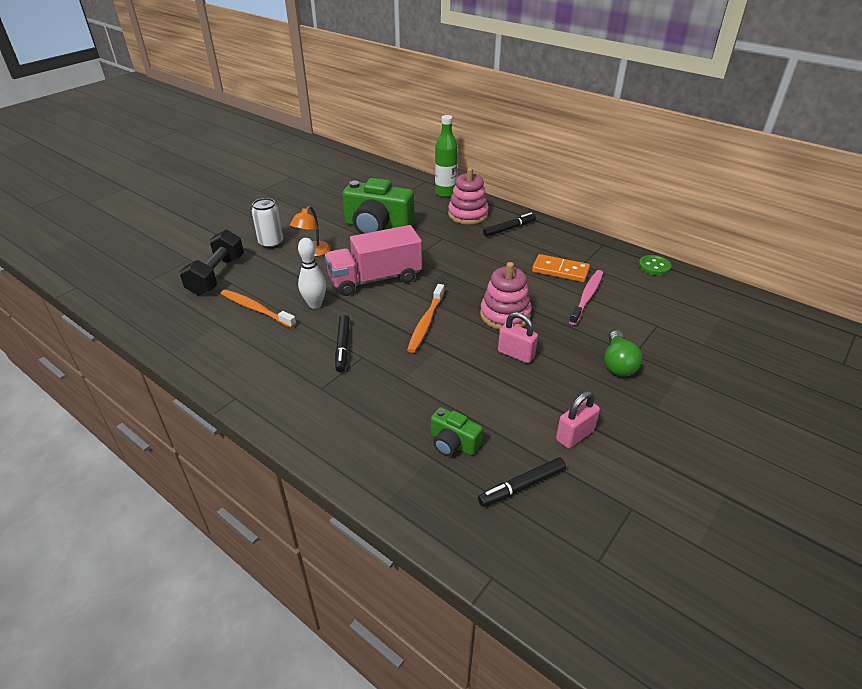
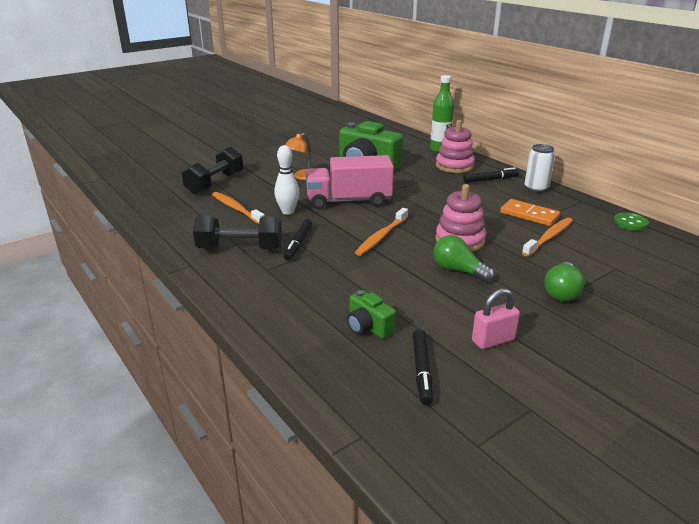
camera: 15 degrees right, 10 degrees down
white can [252,198,283,249] -> white can moved to [524,144,555,193]
black marker [478,457,566,507] -> black marker turned 75 degrees counterclockwise [413,329,433,405]
pink padlock [498,312,538,363] -> green light bulb [433,235,495,282]
pink toothbrush [569,270,603,325] -> orange toothbrush [522,218,573,256]
none -> black dumbbell [193,216,282,249]

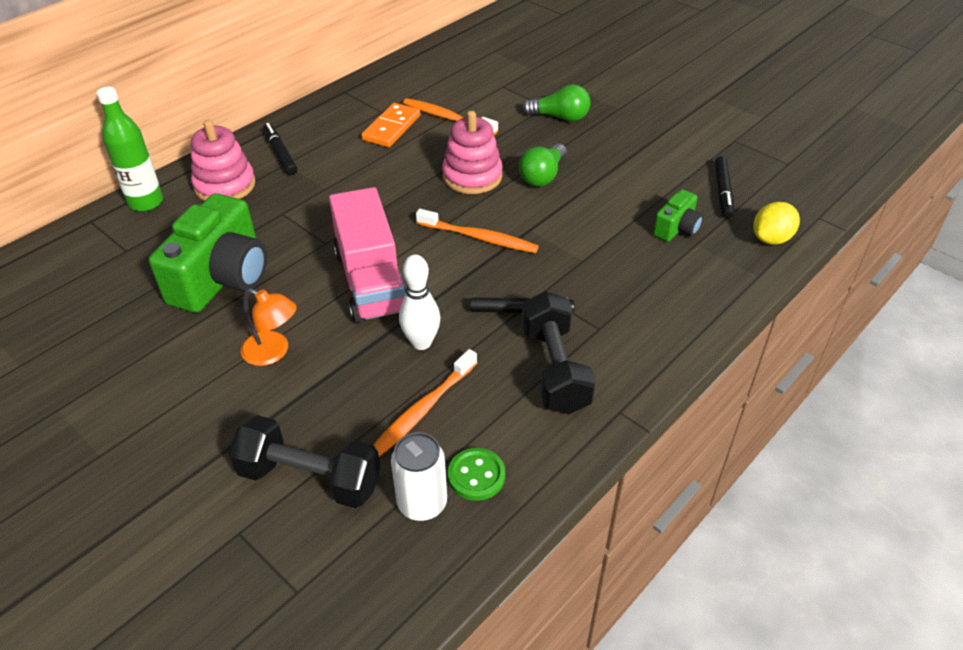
camera: 100 degrees left, 15 degrees up
black marker [413,329,433,405] -> black marker turned 105 degrees clockwise [715,156,734,218]
pink padlock [472,288,520,349] -> none
white can [524,144,555,193] -> white can moved to [391,432,447,521]
green button [614,212,649,231] -> green button moved to [448,448,505,501]
none -> yellow lemon [753,202,800,245]

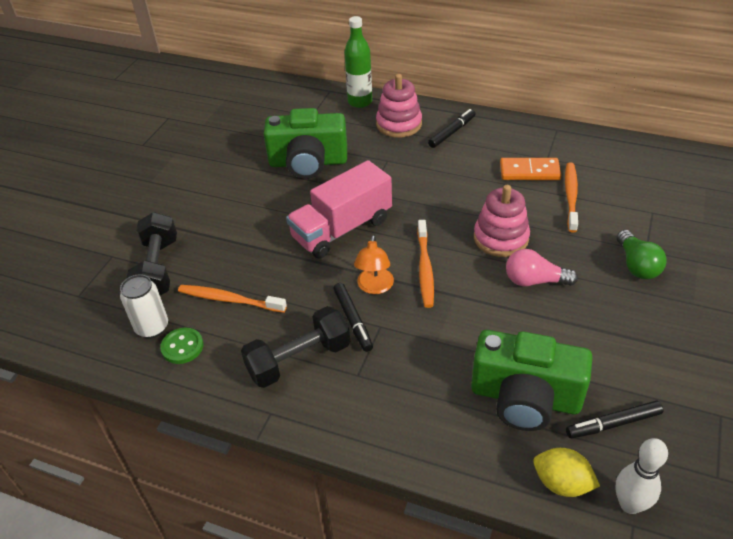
camera: 70 degrees right, 0 degrees up
orange lamp [241,289,297,366] -> orange lamp moved to [354,235,394,294]
white bowling pin [399,255,440,350] -> white bowling pin moved to [615,438,668,514]
green light bulb [519,143,567,186] -> pink light bulb [506,249,578,286]
green camera [653,189,703,242] -> green camera [471,330,593,431], size x2.02

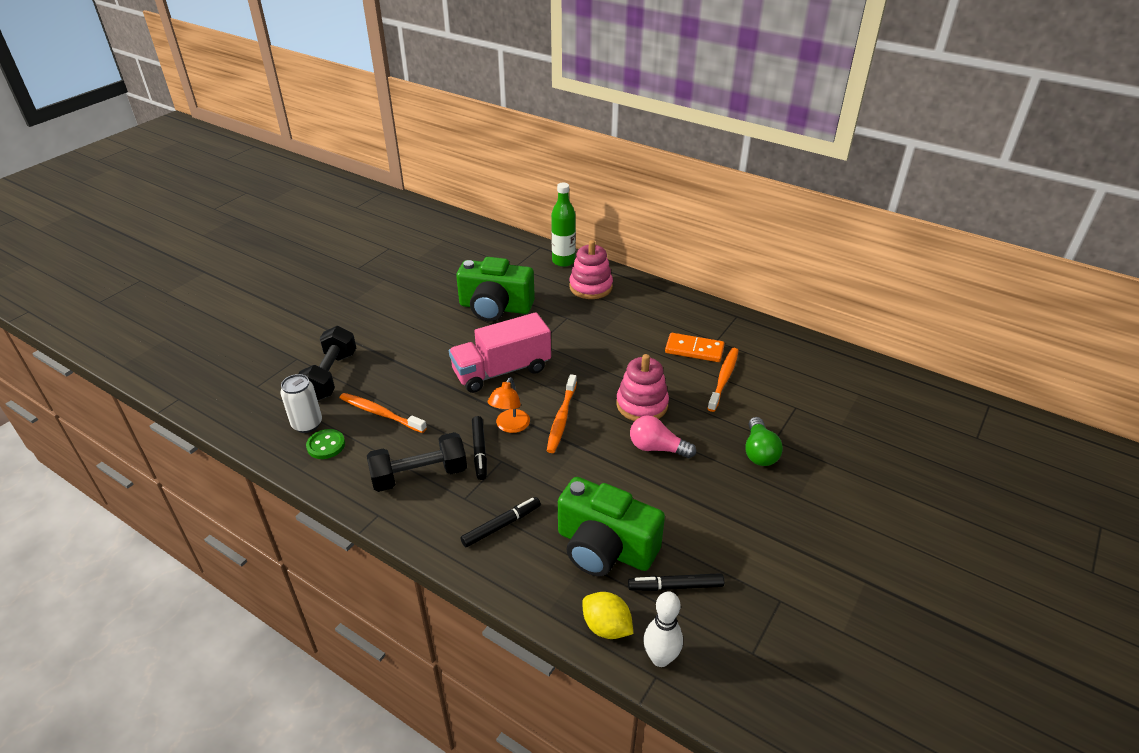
camera: 10 degrees right, 5 degrees down
black marker [428,109,476,148] -> black marker moved to [460,497,541,547]

